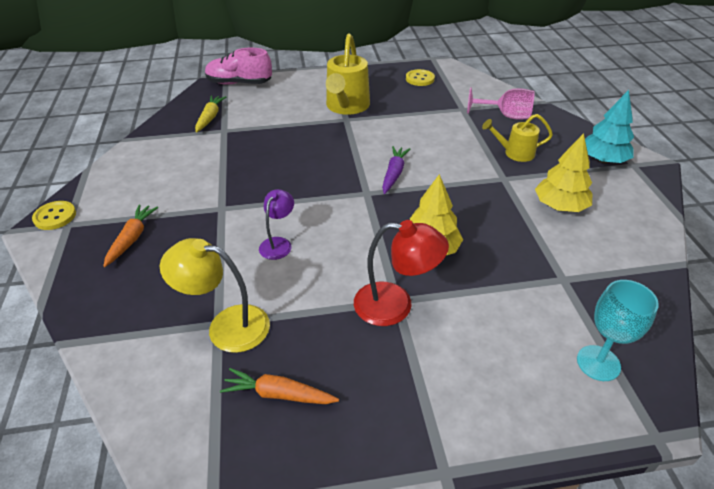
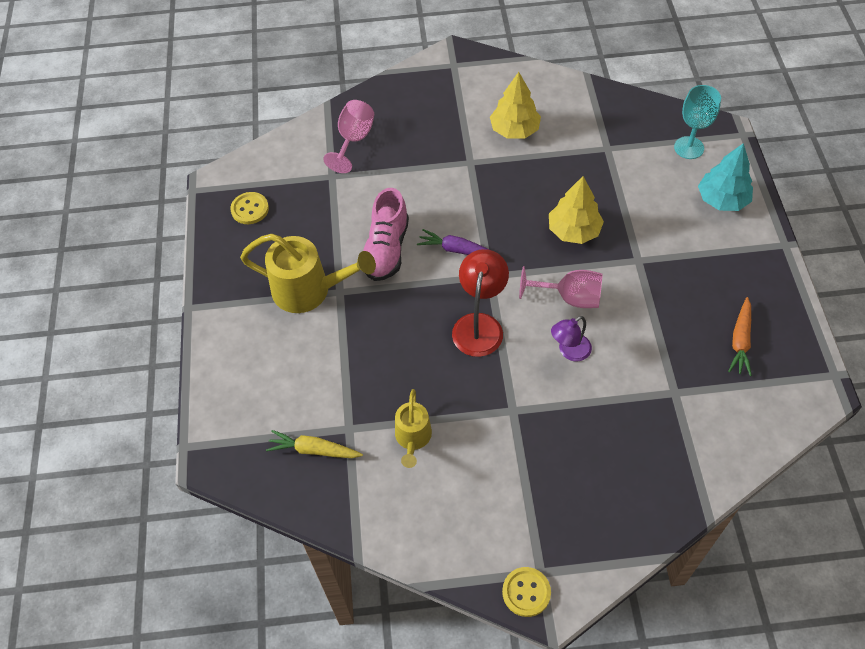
camera: 85 degrees left, 15 degrees up
orange carrot [103,204,158,267] -> none
yellow lamp [160,238,270,353] -> none
pink shoe [205,48,272,85] -> pink shoe moved to [363,188,409,281]
purple lamp [259,189,294,260] -> purple lamp turned 60 degrees counterclockwise [551,316,592,361]
red lamp [354,220,449,326] -> red lamp moved to [452,249,509,357]
yellow watering can [482,114,553,162] -> yellow watering can moved to [395,389,432,468]
turquoise tree [585,90,634,163] -> turquoise tree moved to [698,143,753,211]
none -> pink goblet [519,266,603,308]

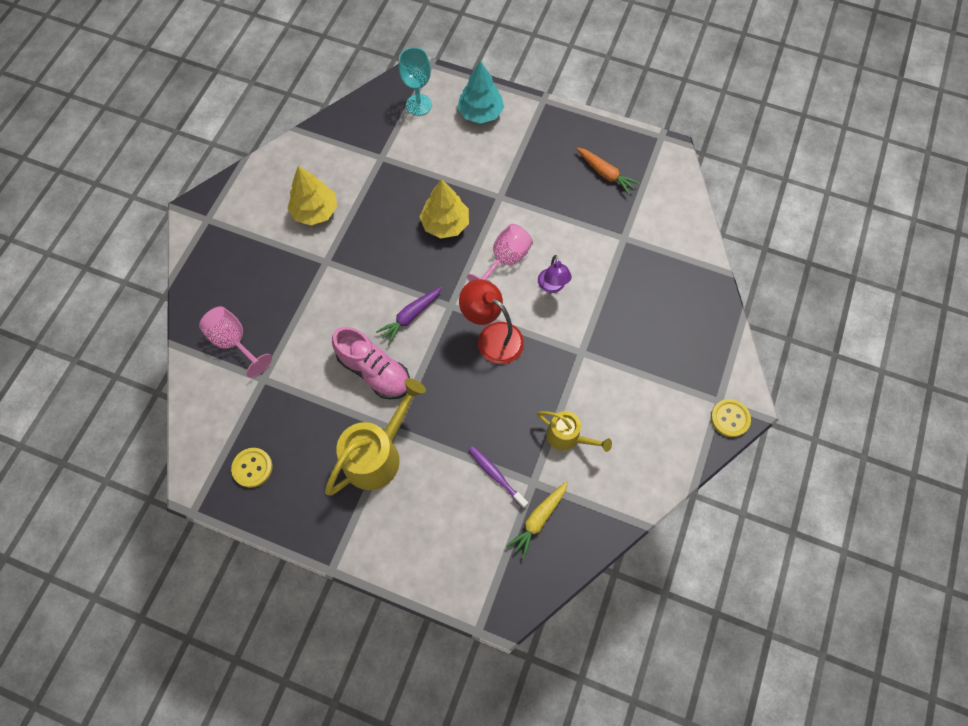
camera: 65 degrees left, 10 degrees up
none -> purple toothbrush [468,446,528,508]

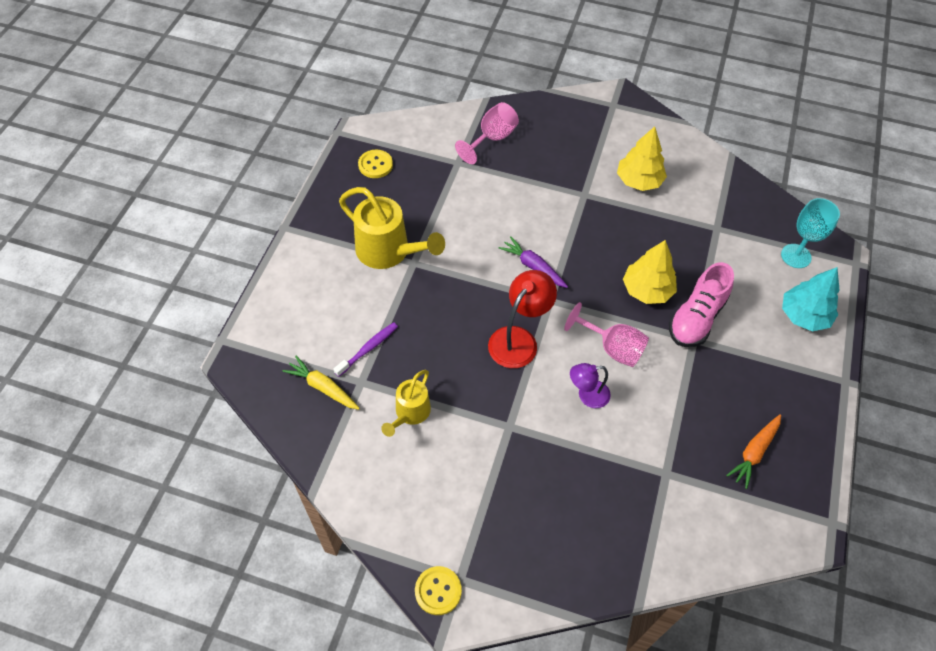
camera: 85 degrees right, 10 degrees down
pink shoe [332,327,410,399] -> pink shoe moved to [669,262,734,347]

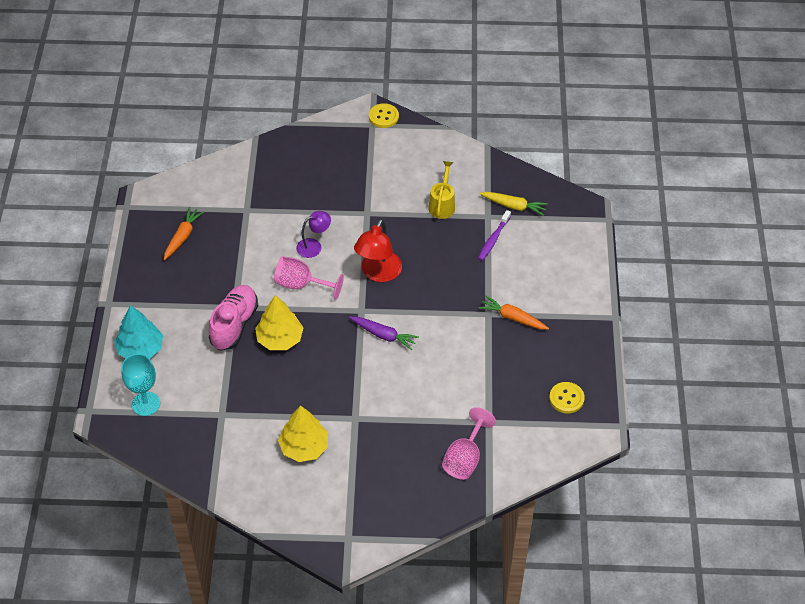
camera: 165 degrees right, 5 degrees down
yellow watering can [339,187,445,269] -> orange carrot [479,296,549,330]

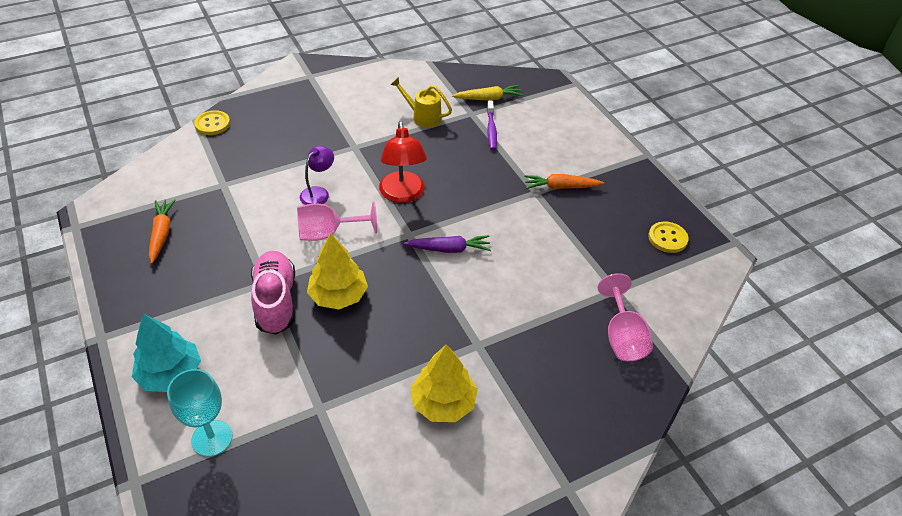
camera: 30 degrees left, 5 degrees down
yellow button [369,103,399,128] -> yellow button moved to [194,110,230,135]
yellow watering can [428,161,455,219] -> yellow watering can turned 45 degrees counterclockwise [390,77,452,128]

